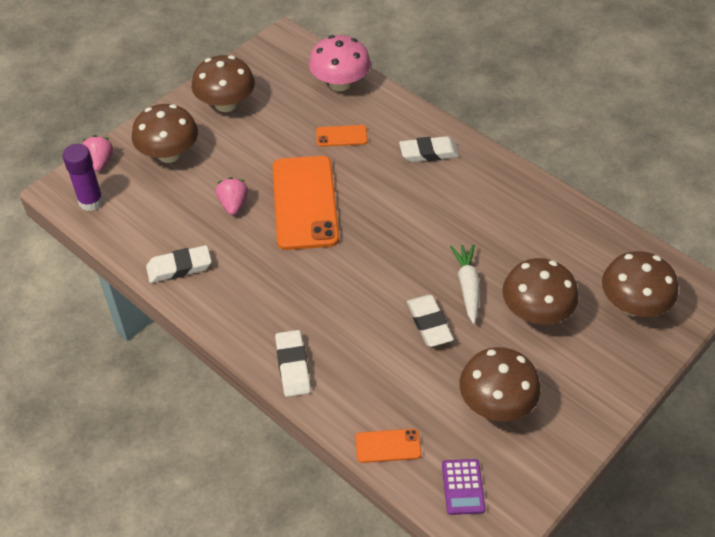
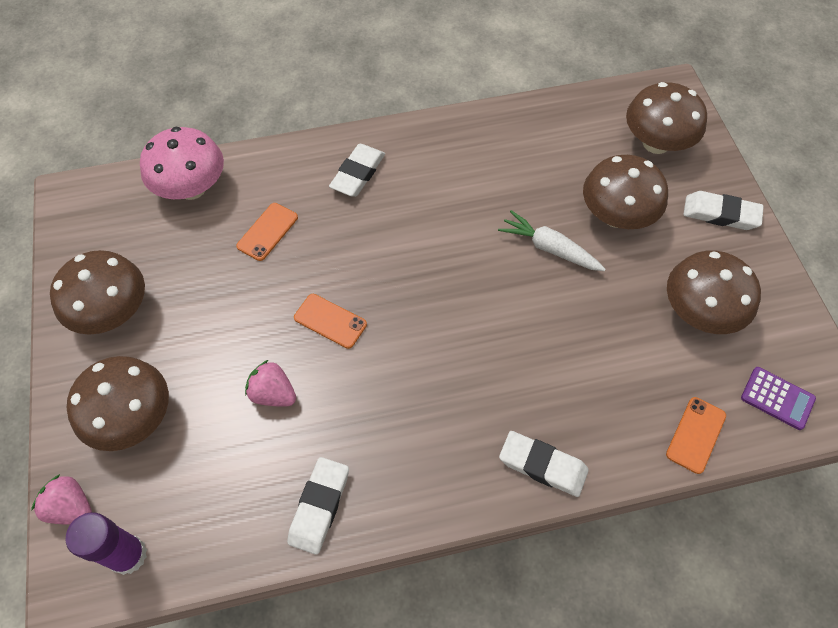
camera: 55 degrees left, 10 degrees up
orange phone [273,156,339,250] -> orange phone [294,294,367,349], size x0.45
white eraser [407,295,454,347] -> white eraser moved to [683,191,764,230]

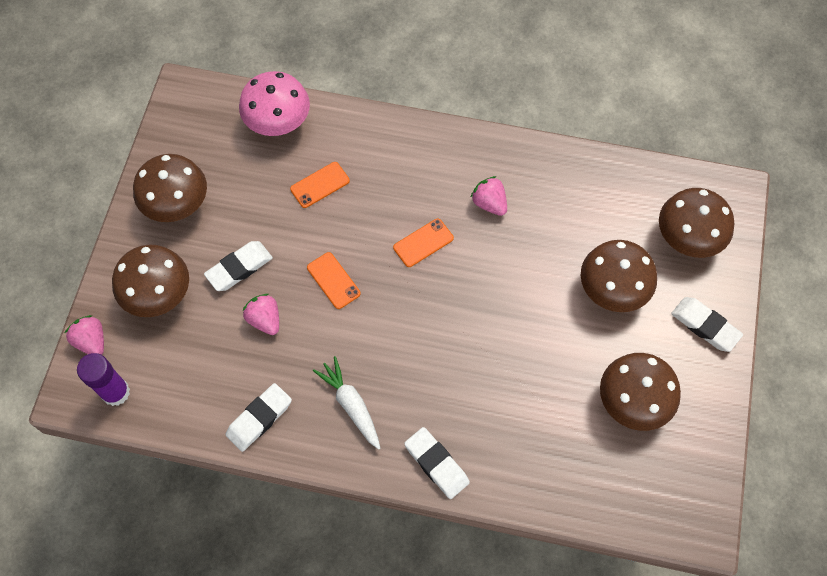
camera: 25 degrees right, 5 degrees up
white eraser [329,144,385,197] -> white eraser moved to [204,241,273,291]
white carrot [498,210,606,271] -> white carrot moved to [313,356,380,450]
orange phone [666,397,726,474] -> orange phone moved to [393,218,454,267]
purple calculator [741,367,816,430] -> none
none -> pink strawberry [470,176,507,216]

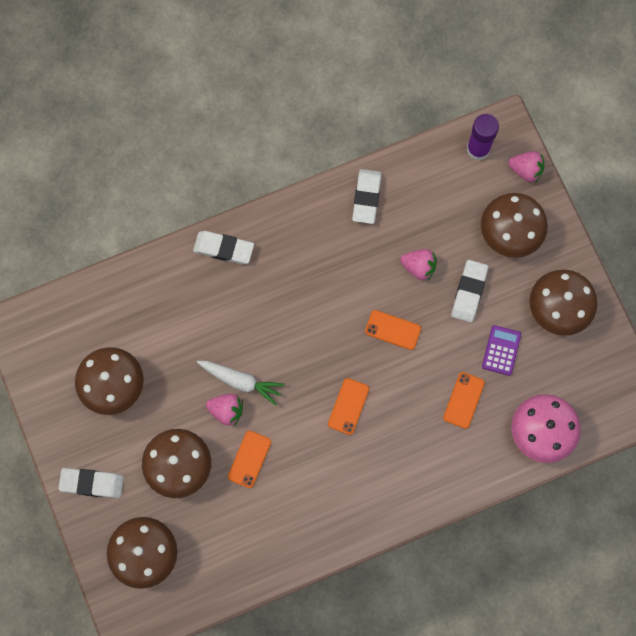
camera: 145 degrees right, 10 degrees up
white carrot [313,356,380,450] -> white carrot moved to [197,361,285,405]
pink strawberry [470,176,507,216] -> pink strawberry moved to [206,394,243,426]
none -> orange phone [228,431,271,488]
none -> purple calculator [482,325,521,376]

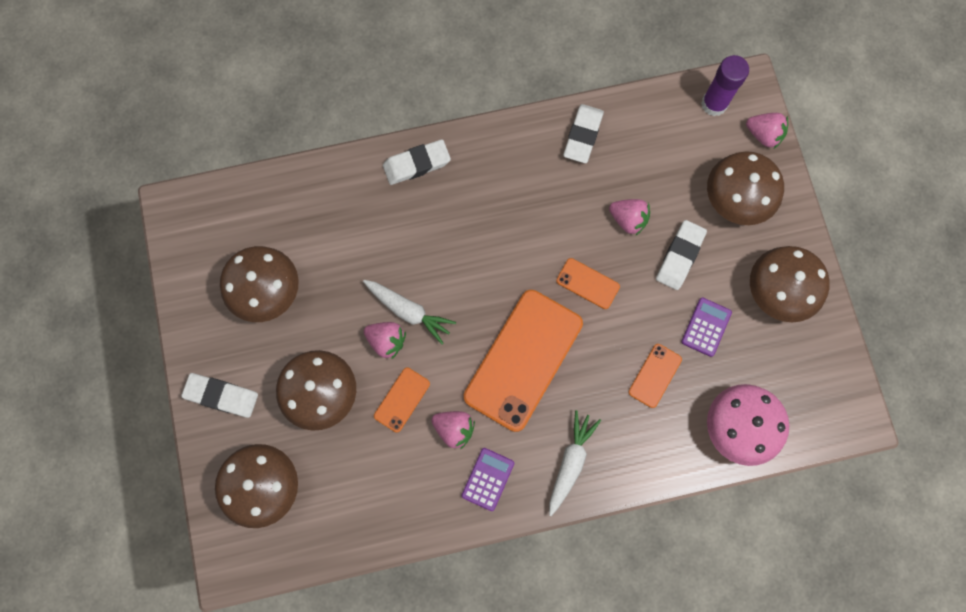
camera: 10 degrees right, 0 degrees up
white eraser [193,231,254,264] -> white eraser turned 45 degrees counterclockwise [383,139,451,185]
orange phone [328,378,369,435] -> orange phone [464,290,583,432], size x2.22
none -> pink strawberry [431,411,475,449]
none -> purple calculator [461,448,514,511]
none -> white carrot [549,410,601,516]

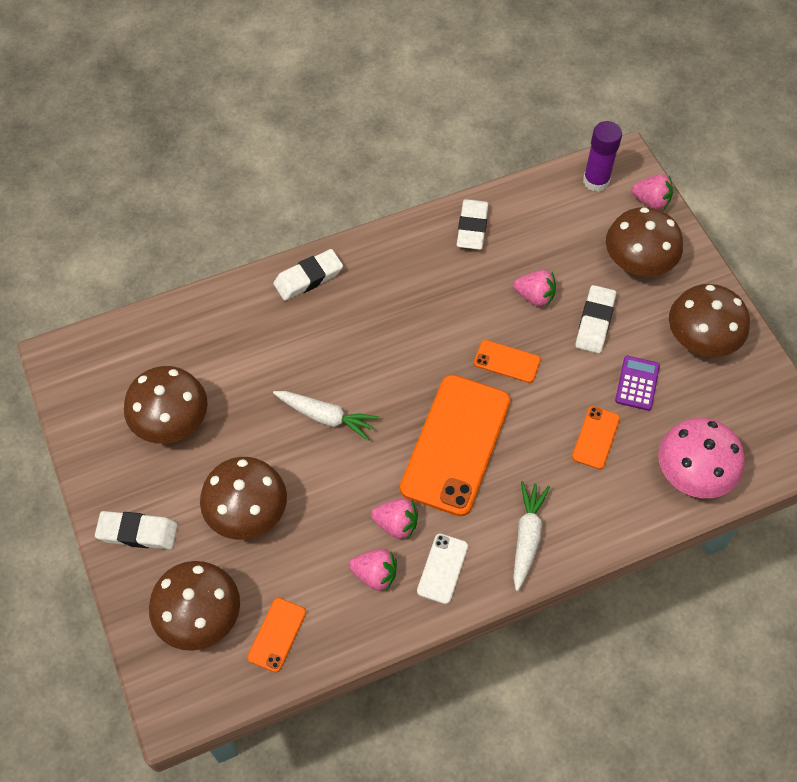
camera: 10 degrees left, 15 degrees down
pink strawberry [364,322,406,360] -> pink strawberry moved to [349,549,397,591]
orange phone [374,368,430,433] -> orange phone moved to [247,598,306,673]
purple calculator [461,448,514,511] -> white phone [417,533,468,604]

